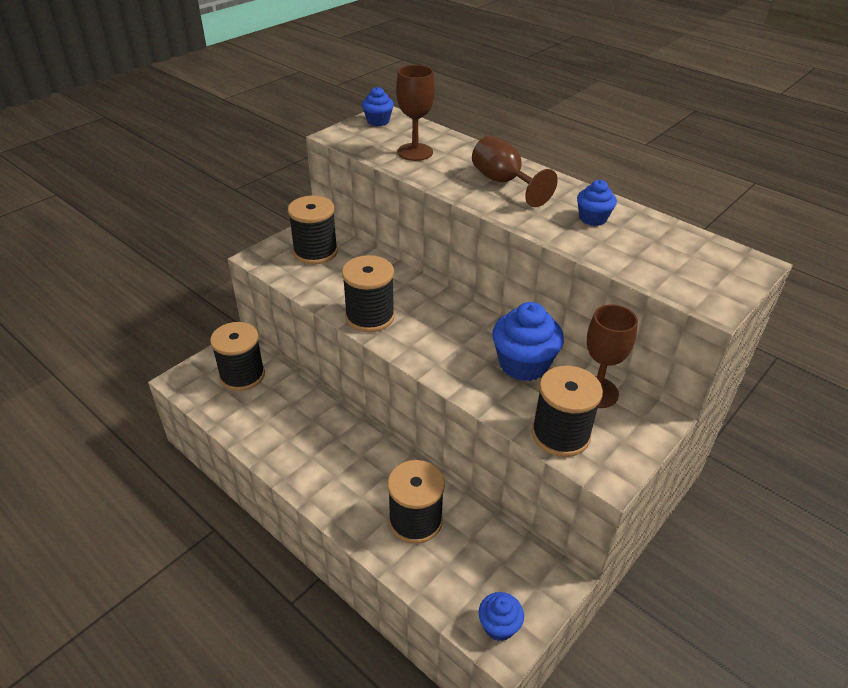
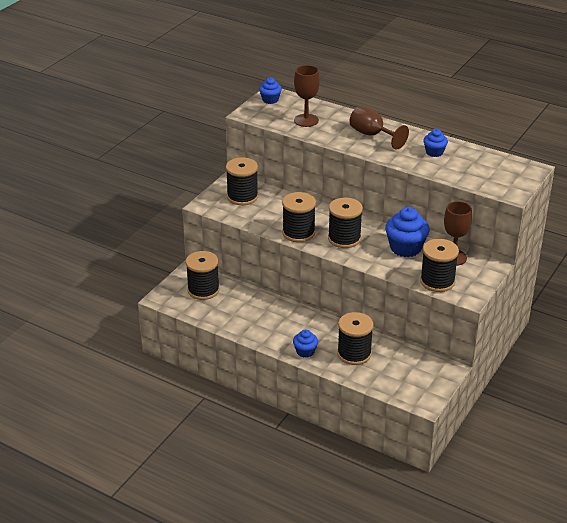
camera: 10 degrees left, 5 degrees down
blue cupcake [478,592,524,641] -> blue cupcake moved to [293,329,318,358]
none -> black spool [328,198,363,248]

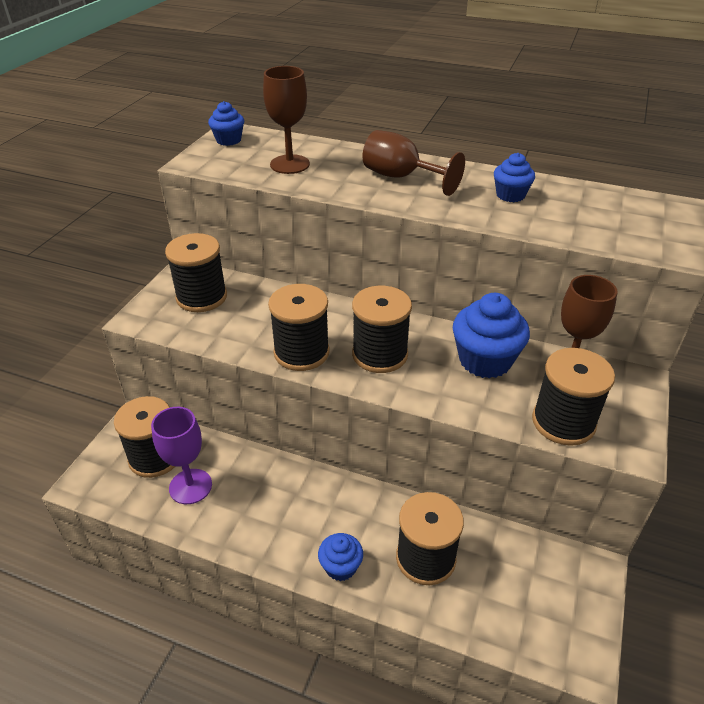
camera: 10 degrees left, 5 degrees up
none -> purple goblet [151,407,212,504]

